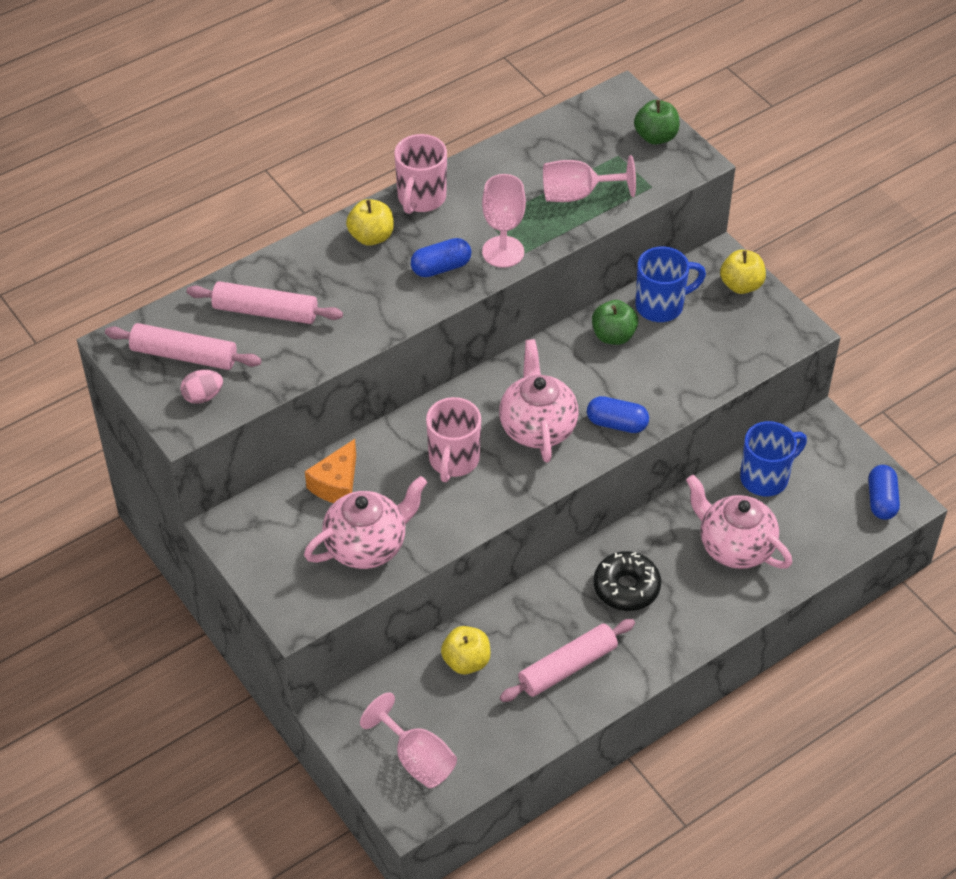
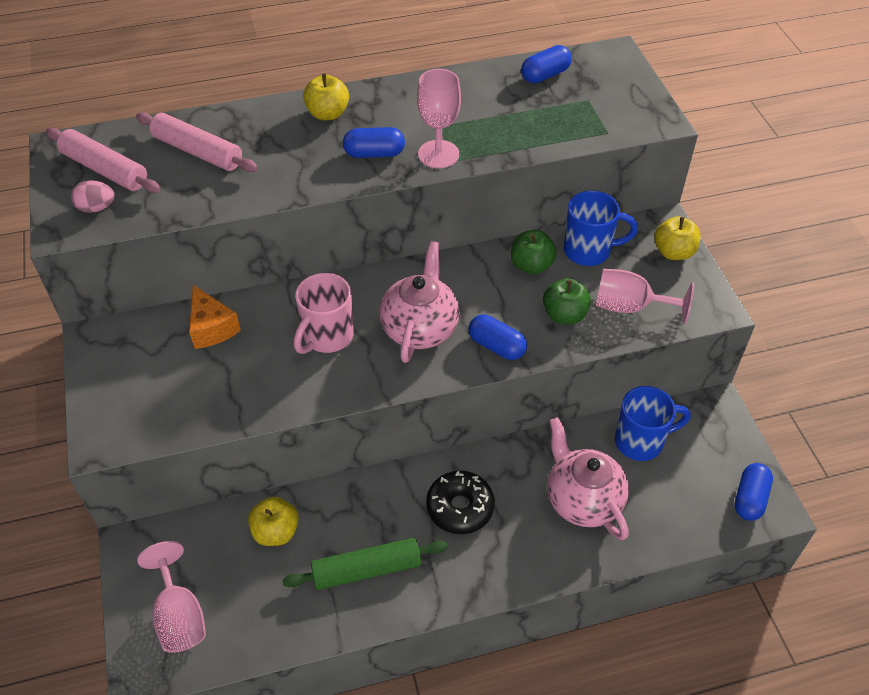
camera: 20 degrees right, 0 degrees up
pink teapot [304,476,427,569] -> none
orange cheese [305,439,356,503] -> orange cheese turned 75 degrees counterclockwise [189,285,241,349]
pink mug [394,134,447,214] -> none
pink rolling pin [500,619,635,702] -> green rolling pin [282,538,448,590]
pink goblet [543,155,636,202] -> pink goblet moved to [596,269,694,325]
green apple [634,100,679,145] -> green apple moved to [543,278,591,324]
none -> blue capsule [521,45,572,84]

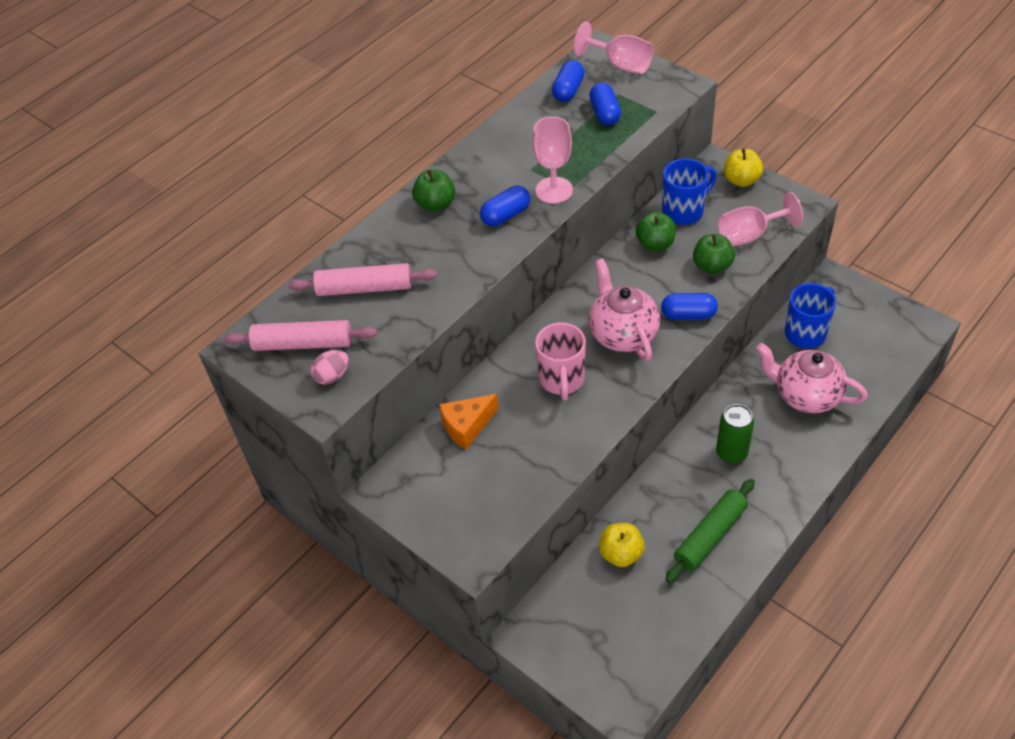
camera: 30 degrees left, 0 degrees up
pink goblet [137,541,206,653] -> pink goblet moved to [574,22,653,74]
orange cheese [189,285,241,349] -> orange cheese turned 120 degrees clockwise [439,394,499,449]
yellow apple [303,73,349,120] -> green apple [412,170,455,212]
black donut [426,471,495,534] -> green can [716,404,754,464]
blue capsule [734,463,773,521] -> blue capsule moved to [589,83,621,125]

